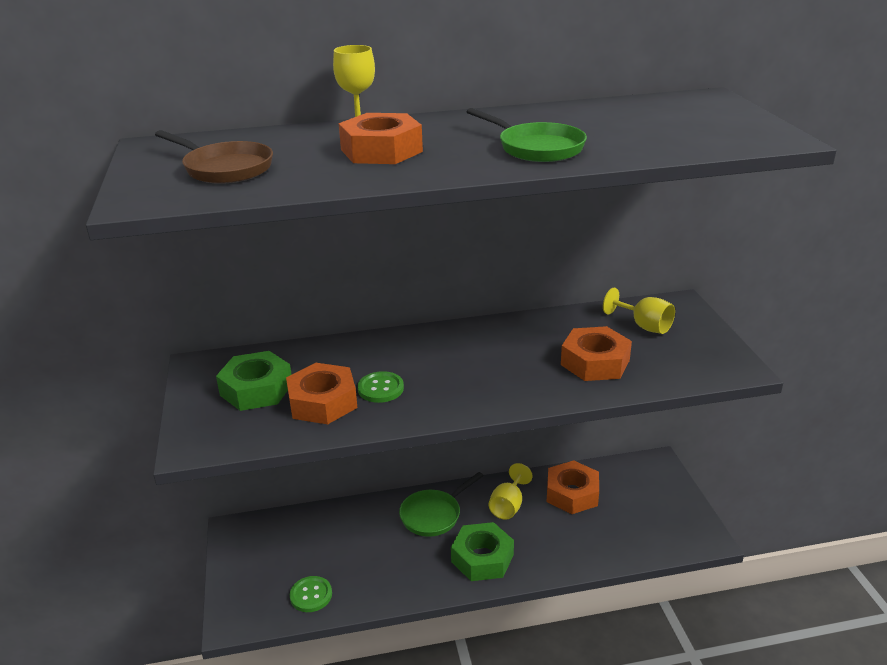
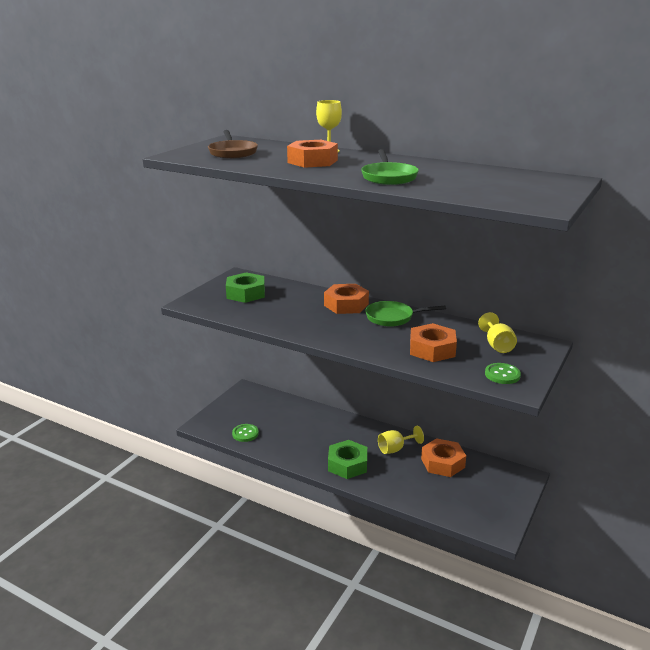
camera: 40 degrees right, 5 degrees down
orange nut [286,363,357,424] -> orange nut moved to [324,284,369,314]
green button [358,371,404,403] -> green button moved to [485,363,521,384]
green pan [399,472,484,537] -> green pan moved to [365,301,446,327]

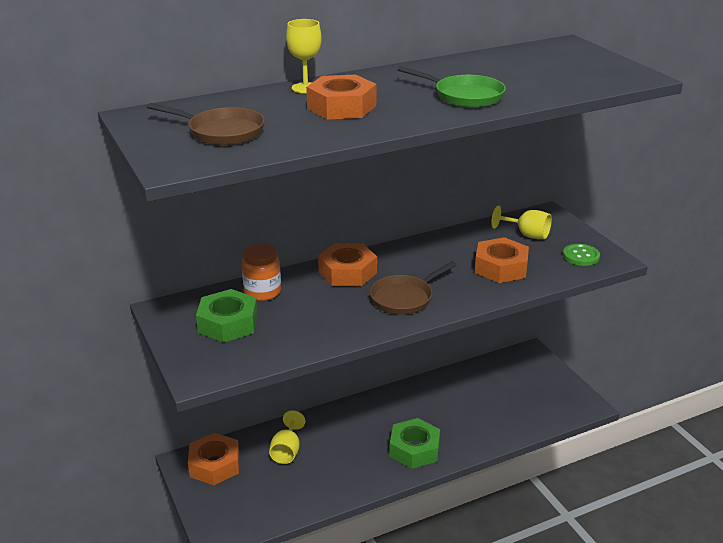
camera: 55 degrees left, 5 degrees up
green button [232,424,259,442] -> none
green pan [365,301,446,327] -> none
yellow goblet [378,426,424,454] -> yellow goblet moved to [269,410,305,464]
orange nut [421,438,466,477] -> orange nut moved to [188,433,239,485]
none -> orange jar [242,243,281,301]
none -> brown pan [370,261,457,315]

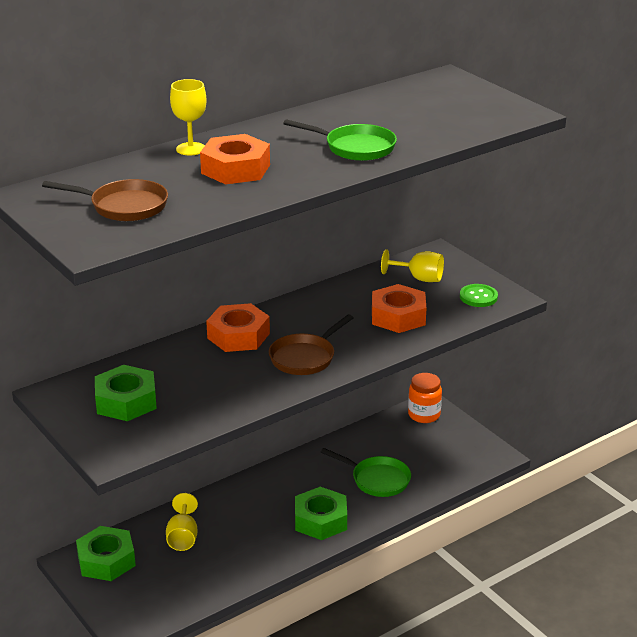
camera: 10 degrees left, 0 degrees up
orange nut [188,433,239,485] -> green nut [76,526,136,581]
orange jar [242,243,281,301] -> orange jar moved to [408,373,442,423]
none -> green pan [321,448,411,497]

